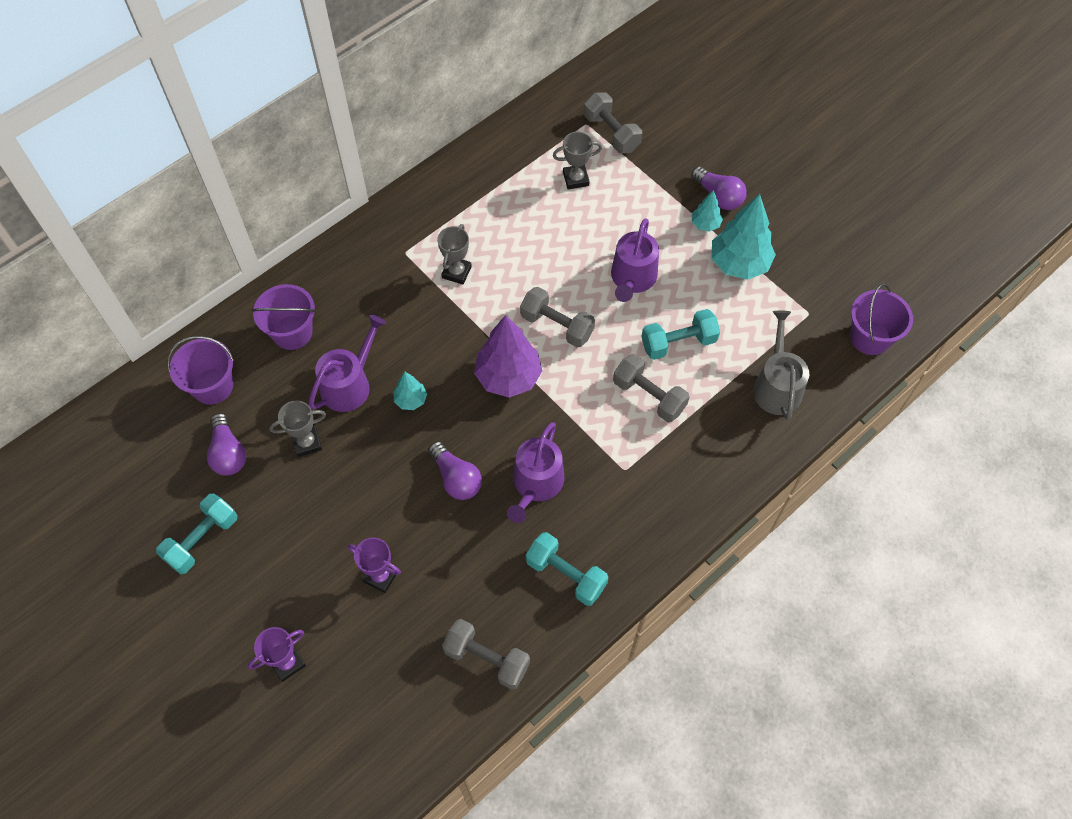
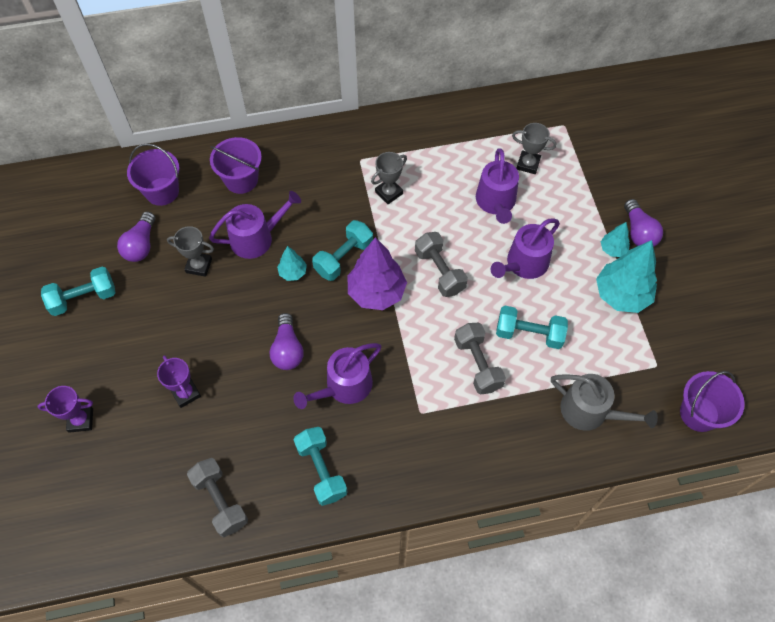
camera: 30 degrees right, 0 degrees up
grey dumbbell [584,92,642,153] -> none
grey watering can [753,310,809,420] -> grey watering can turned 90 degrees clockwise [551,374,658,431]
none -> turquoise dumbbell [312,220,373,281]
none -> purple watering can [476,148,519,224]

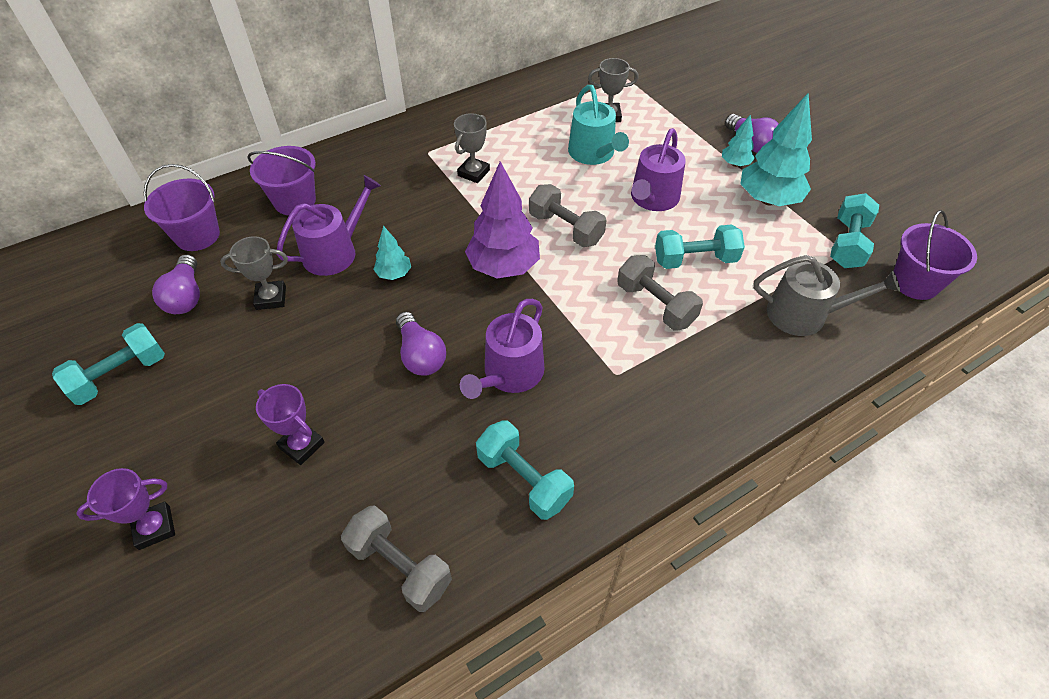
camera: 20 degrees left, 10 degrees down
turquoise dumbbell [312,220,373,281] -> turquoise dumbbell moved to [830,193,879,268]
purple watering can [476,148,519,224] -> turquoise watering can [568,85,629,165]

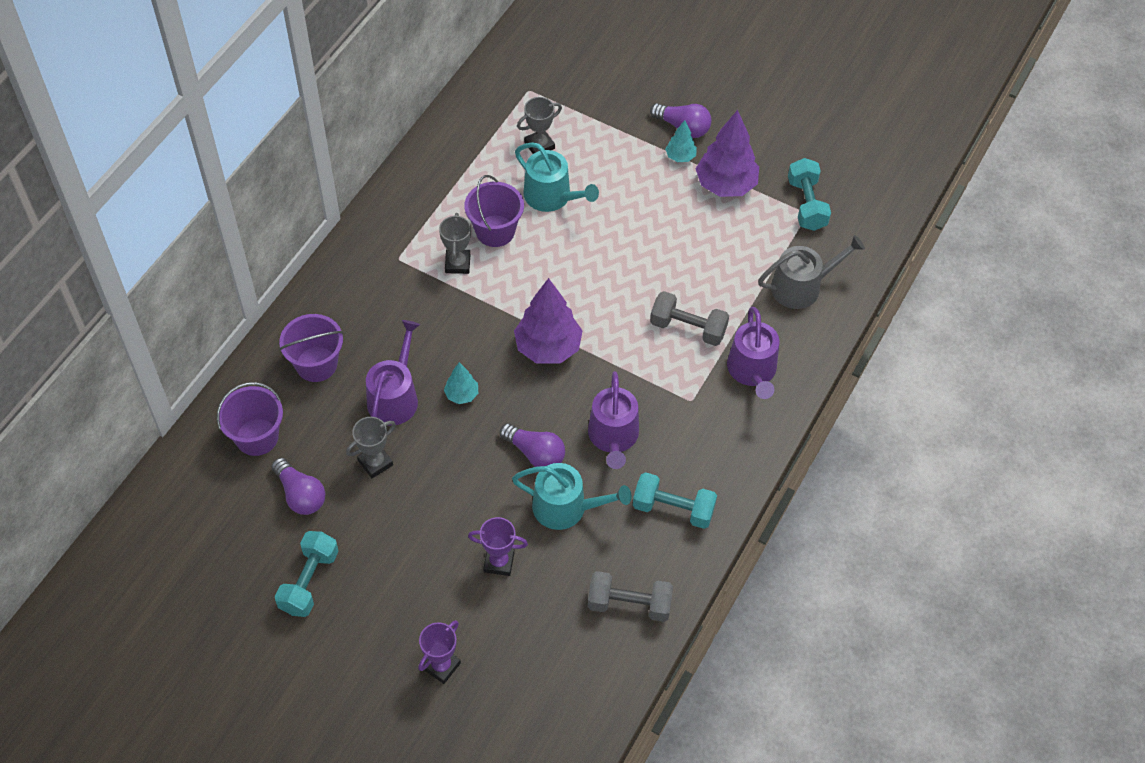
camera: 30 degrees left, 5 degrees up
grey dumbbell [529,184,607,247] -> none
purple watering can [631,128,686,211] -> purple watering can moved to [727,307,779,399]
turquoise dumbbell [655,224,745,269] -> none
turquoise tree [740,93,812,206] -> purple tree [696,110,759,197]
purple bucket [894,210,977,300] -> purple bucket moved to [464,175,524,247]
none -> turquoise watering can [512,463,631,530]

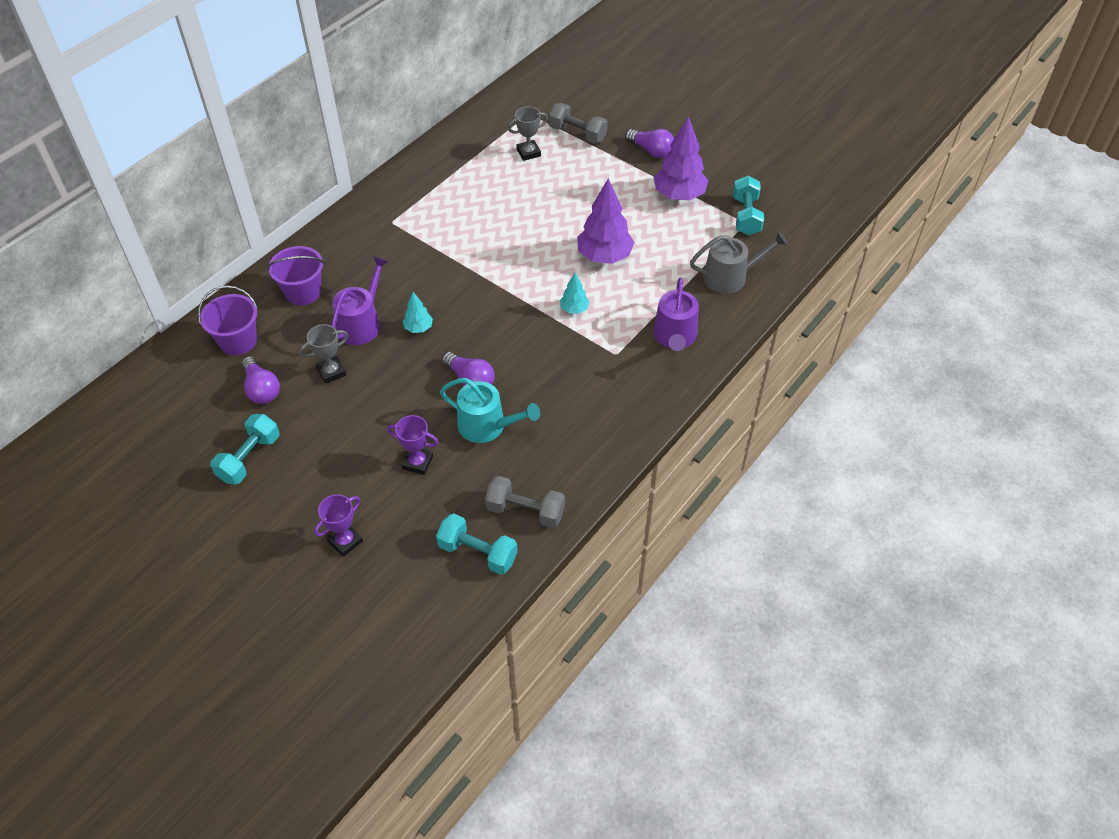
camera: 10 degrees right, 5 degrees down
grey trophy [439,213,471,274] -> none
purple bucket [464,175,524,247] -> none
purple tree [514,278,583,364] -> purple tree moved to [577,178,635,264]
turquoise watering can [515,142,599,212] -> none
purple watering can [588,371,639,469] -> none
turquoise dumbbell [633,472,717,529] -> turquoise dumbbell moved to [436,513,518,575]
grey dumbbell [650,291,729,346] -> grey dumbbell moved to [548,103,608,144]
turquoise tree [665,120,697,162] -> turquoise tree moved to [560,273,590,314]

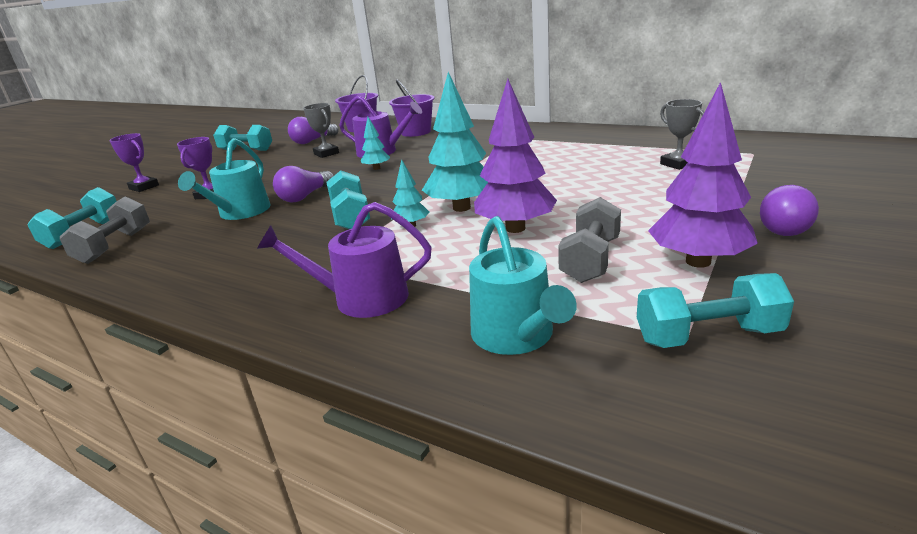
camera: 85 degrees right, 25 degrees down
grey dumbbell [548,103,608,144] -> grey dumbbell moved to [558,197,621,283]
grey watering can [690,231,788,294] -> turquoise watering can [469,216,577,355]
none -> turquoise dumbbell [326,170,370,229]
none -> turquoise tree [422,72,488,212]

